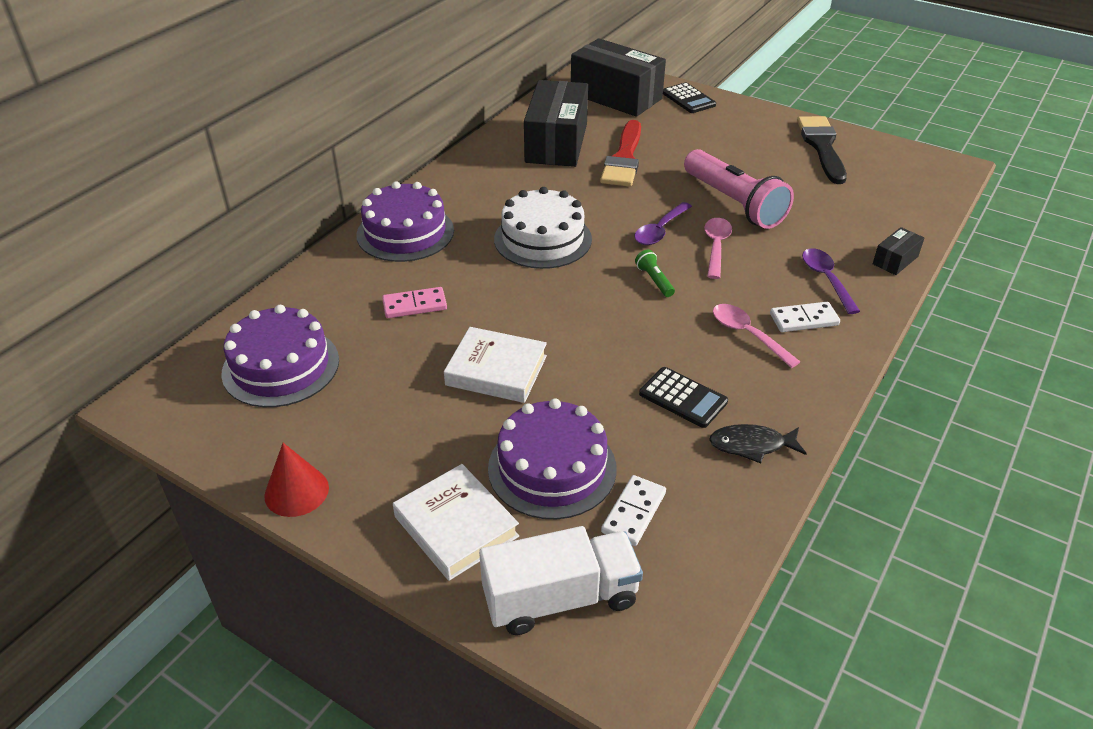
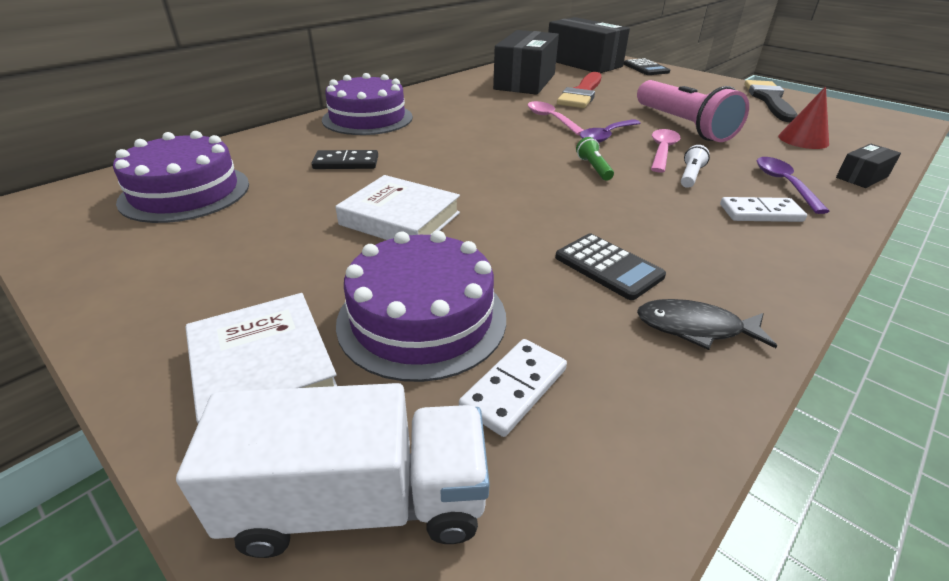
camera: 10 degrees right, 5 degrees down
red cone [264,443,329,517] -> red cone moved to [778,86,829,149]
pink domino [382,287,447,318] -> black domino [312,150,378,169]
white cake [494,187,592,269] -> none
pink spoon [713,304,800,368] -> pink spoon moved to [528,101,583,135]
none -> white flashlight [681,145,710,188]

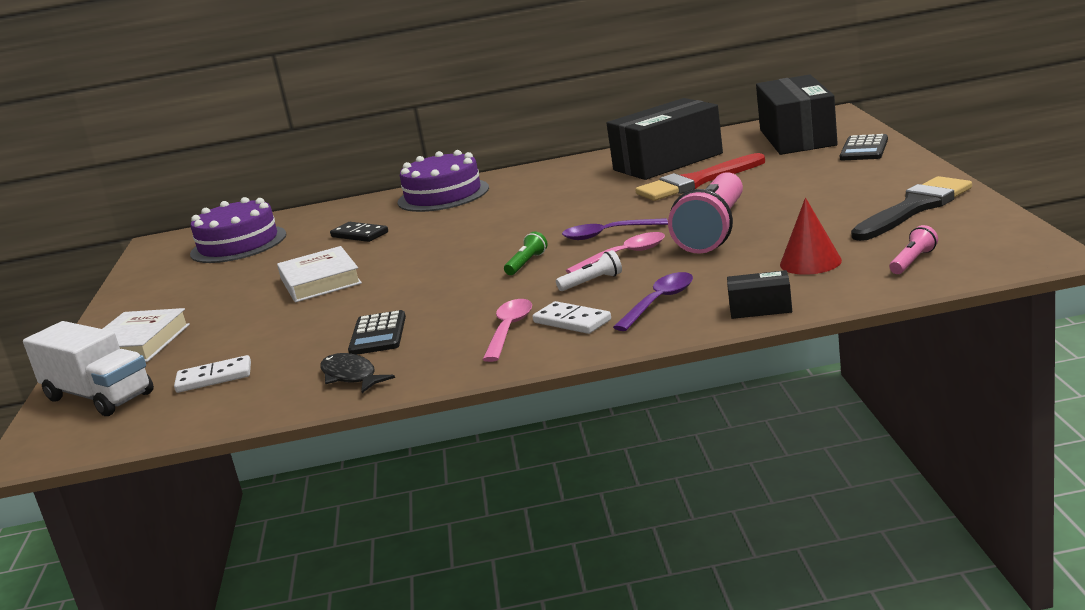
camera: 45 degrees right, 15 degrees down
purple cake [336,231,506,382] -> none
pink spoon [528,101,583,135] -> pink spoon moved to [482,299,532,362]
none -> pink flashlight [889,225,938,274]

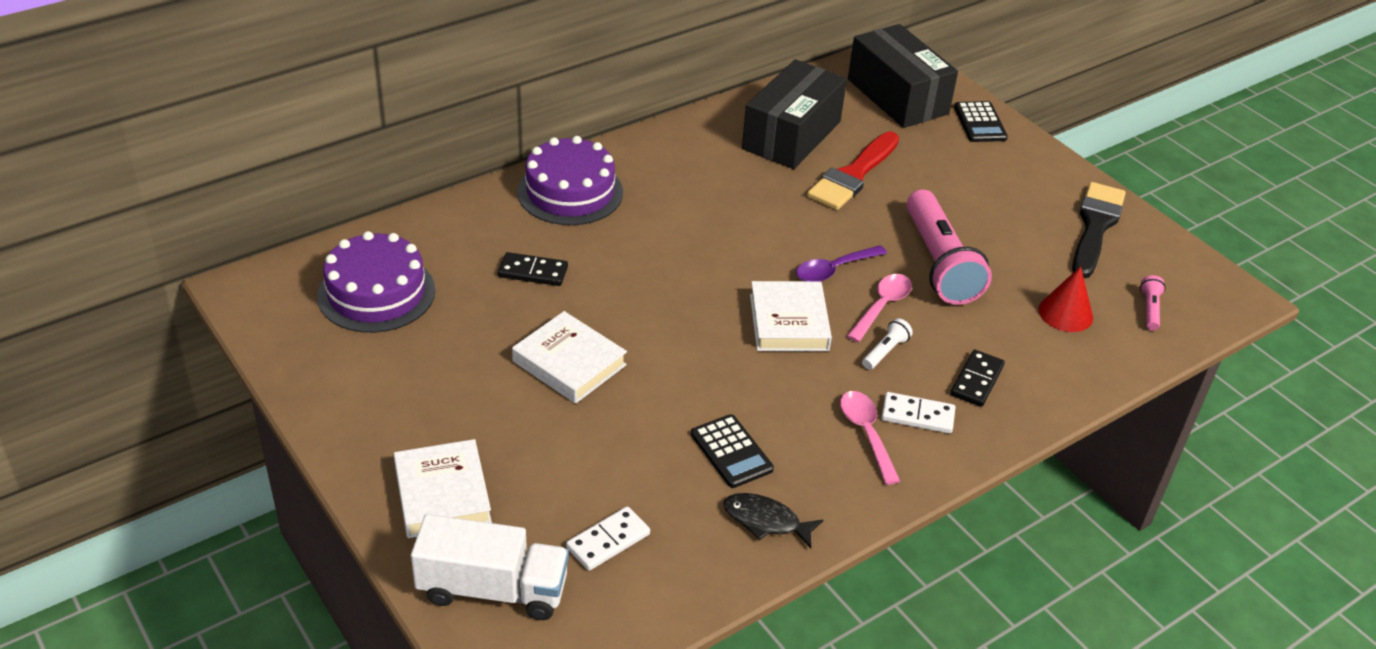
camera: 35 degrees left, 20 degrees up
green flashlight [504,232,548,275] -> white book [750,281,832,351]
purple spoon [613,272,693,331] -> black domino [951,350,1005,407]
black box [727,270,792,319] -> none

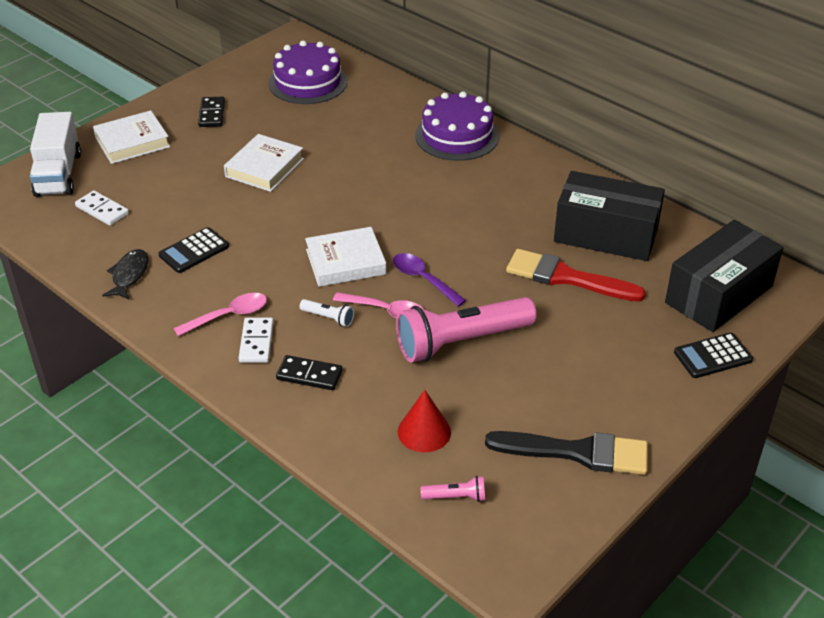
camera: 80 degrees right, 0 degrees up
black domino [498,252,568,286] -> black domino moved to [198,97,225,127]

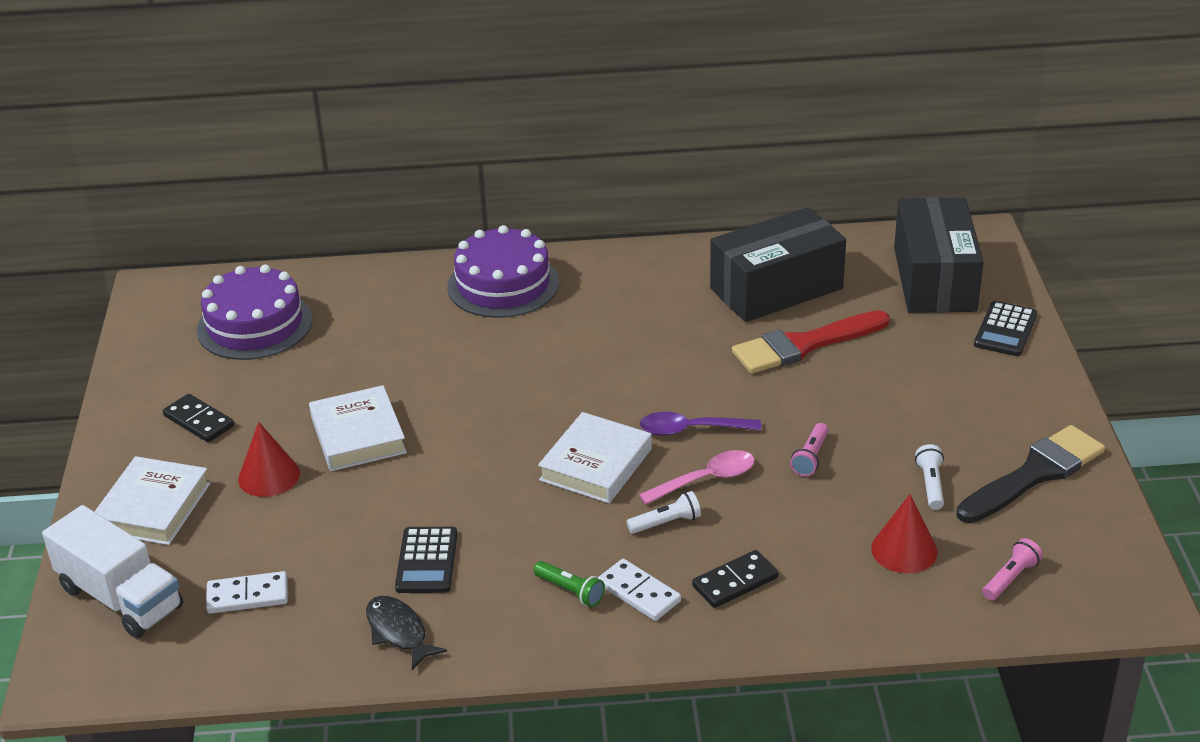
camera: 45 degrees left, 5 degrees down
pink spoon [174,293,267,336] -> green flashlight [533,561,605,607]
pink flashlight [396,297,537,363] -> pink flashlight [790,423,828,476], size x0.41
none -> red cone [238,422,300,497]
none -> white flashlight [915,444,944,510]

